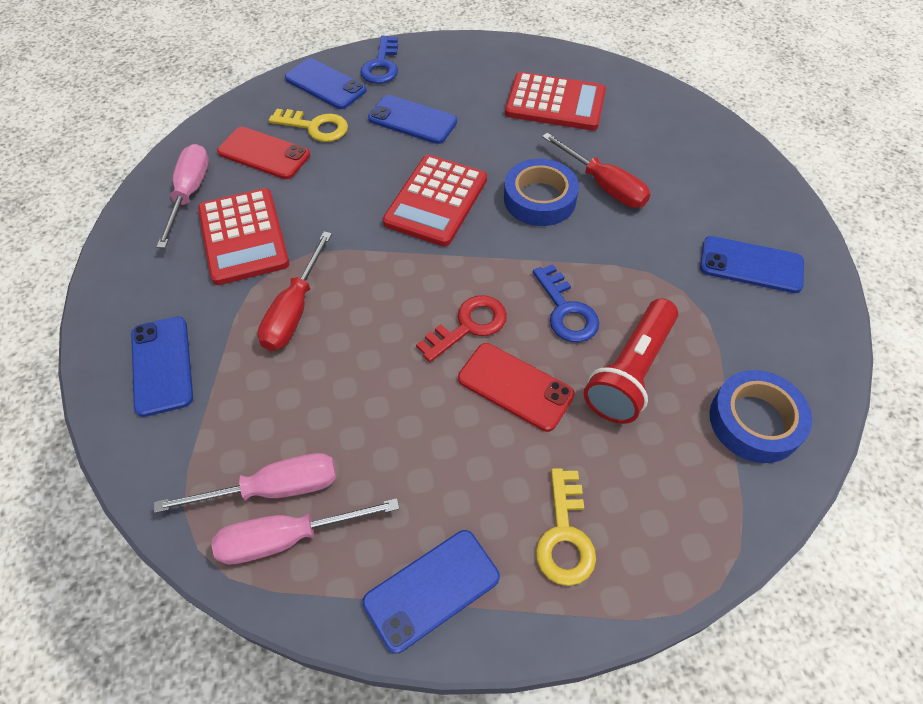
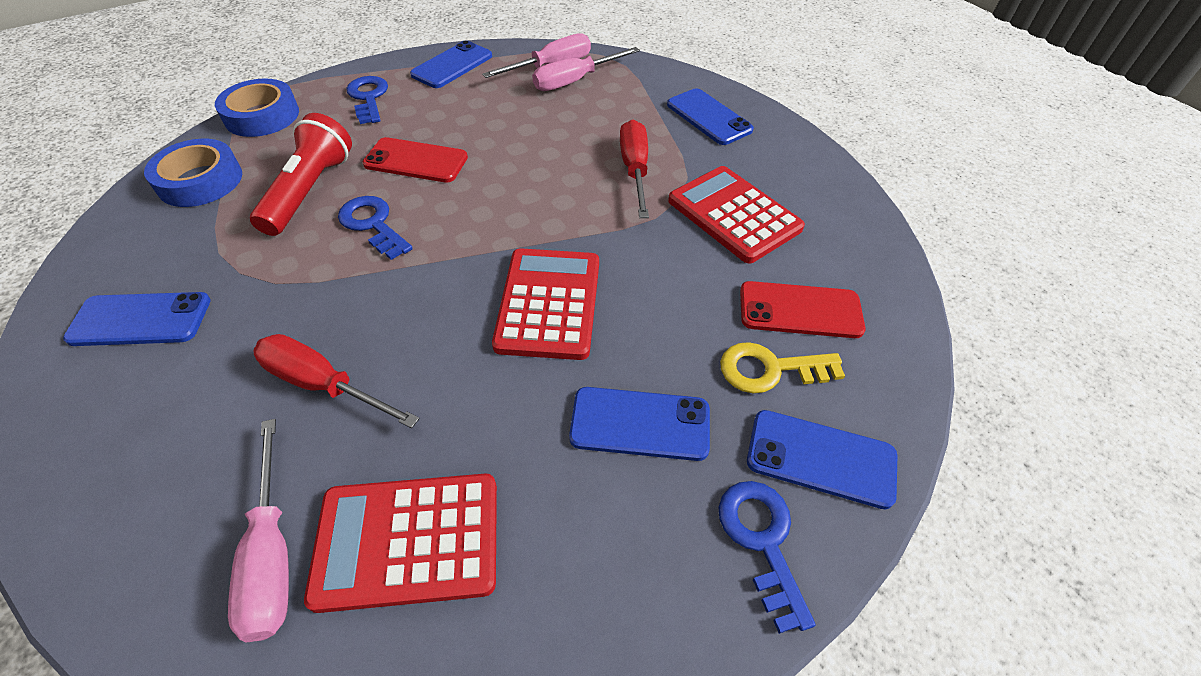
camera: 160 degrees right, 5 degrees down
pink screwdriver [156,144,209,248] -> pink screwdriver moved to [228,419,289,642]
red key [416,295,507,362] -> none
blue tape [504,159,579,226] -> blue tape moved to [215,78,299,137]
yellow key [536,468,596,586] -> blue key [346,76,388,124]

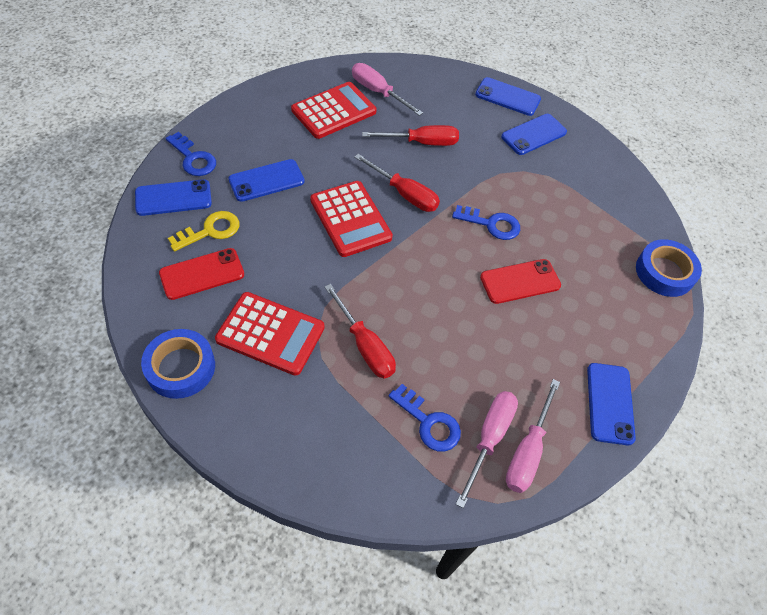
camera: 145 degrees right, 5 degrees up
blue tape [144,139,242,207] -> blue tape moved to [141,329,215,399]
red flashlight [250,113,352,236] -> none
blue key [346,76,388,124] -> blue key moved to [388,384,461,452]
blue phone [667,88,754,145] -> blue phone moved to [475,77,541,116]
none -> red screwdriver [354,154,440,212]

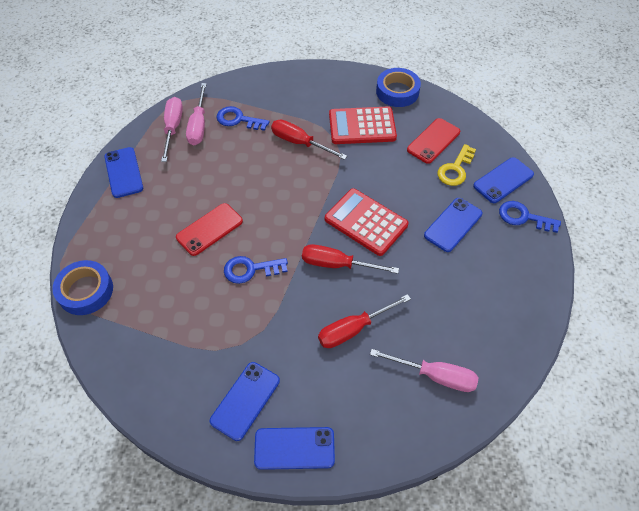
camera: 160 degrees right, 0 degrees up
red calculator [291,82,377,139] -> none

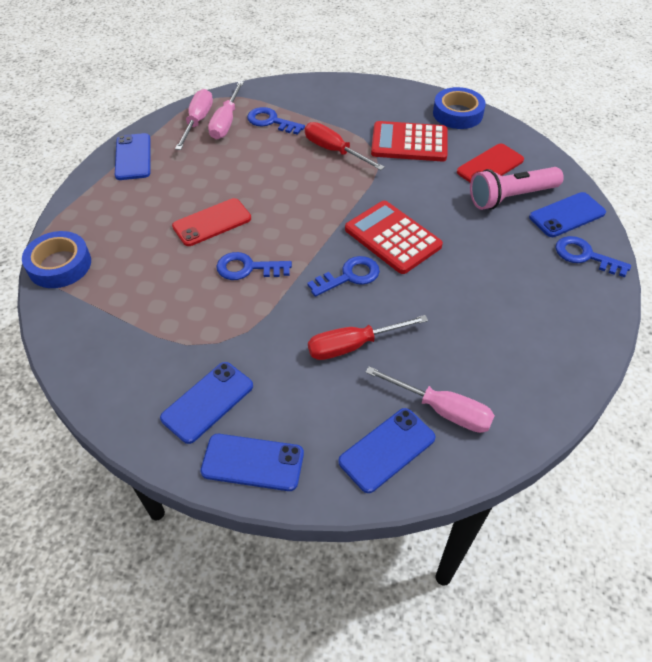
camera: 10 degrees right, 5 degrees down
red screwdriver [302,244,399,274] -> blue key [307,256,380,297]
blue phone [424,198,482,252] -> blue phone moved to [338,408,436,493]
yellow key [438,144,476,186] -> pink flashlight [470,167,564,210]

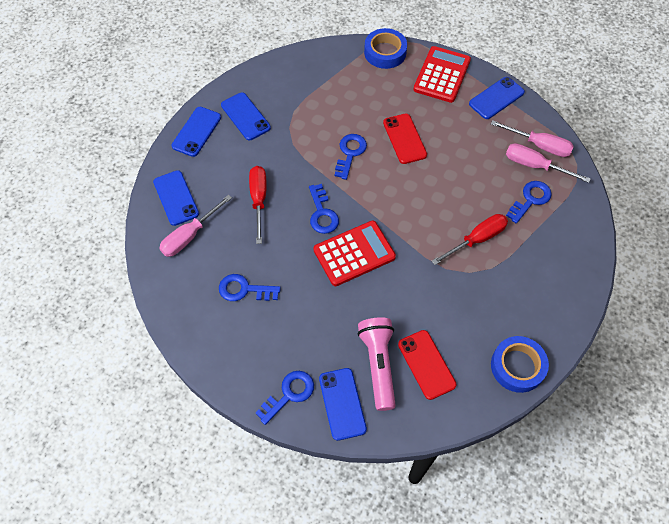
camera: 105 degrees right, 10 degrees up
blue phone [115,133,151,180] -> blue phone turned 45 degrees counterclockwise [469,77,525,119]
red calculator [371,121,448,161] -> red calculator moved to [413,46,471,103]
none -> blue key [219,274,281,301]

